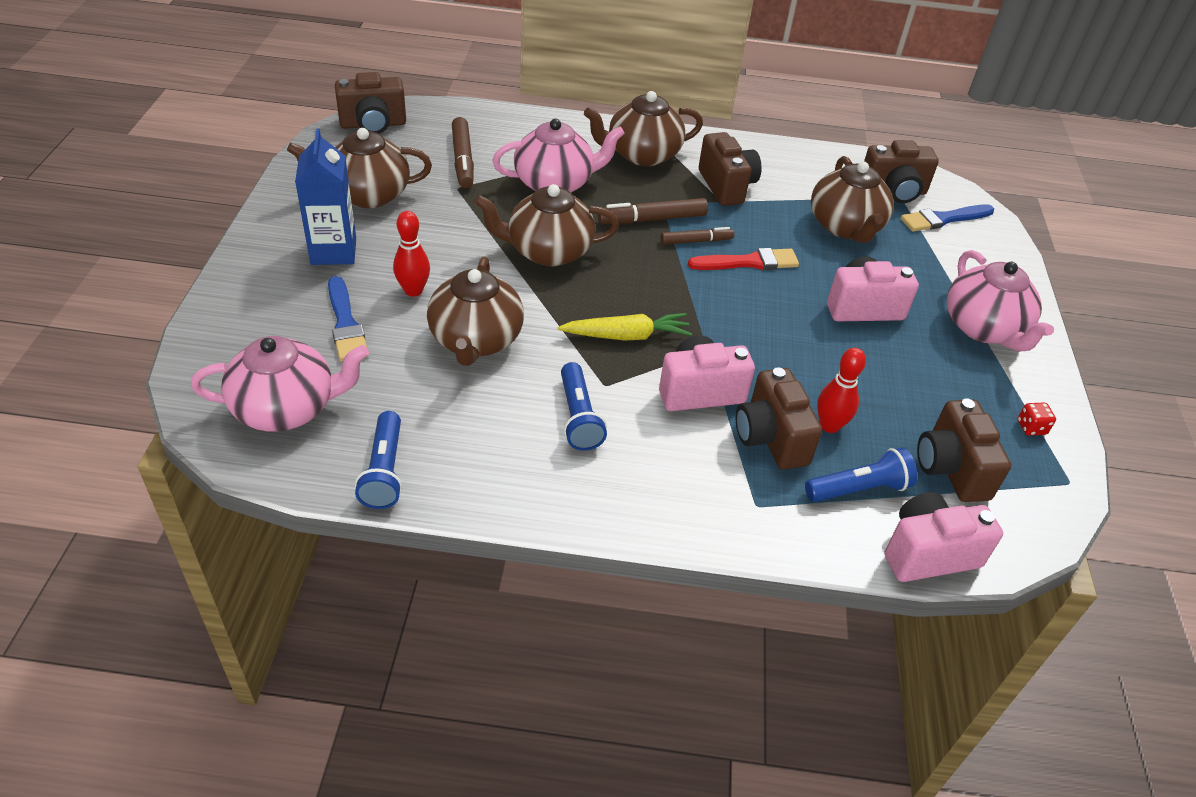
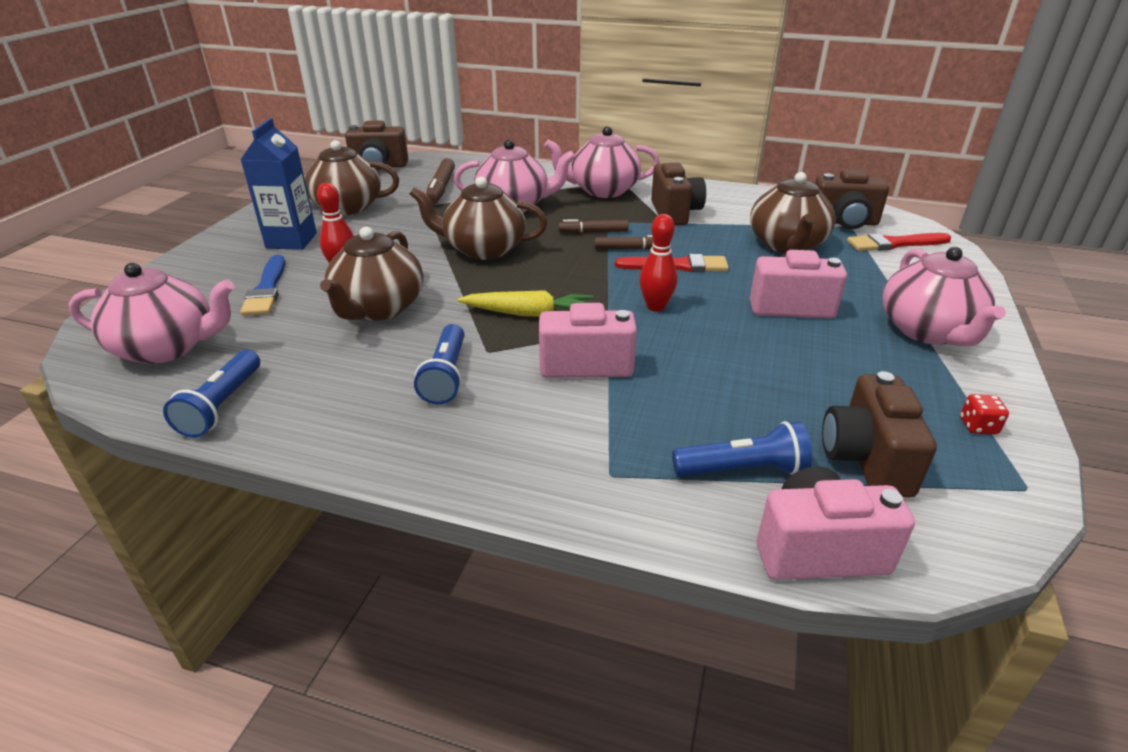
camera: 15 degrees right, 10 degrees down
brown teapot [584,91,703,166] -> pink teapot [544,126,660,198]
brown marker [597,198,708,224] -> brown marker [558,219,629,233], size x0.65
brown camera [736,367,822,470] -> none
red bowling pin [817,348,866,433] -> red bowling pin moved to [639,214,677,311]
blue brush [900,204,994,232] -> red brush [847,233,951,251]

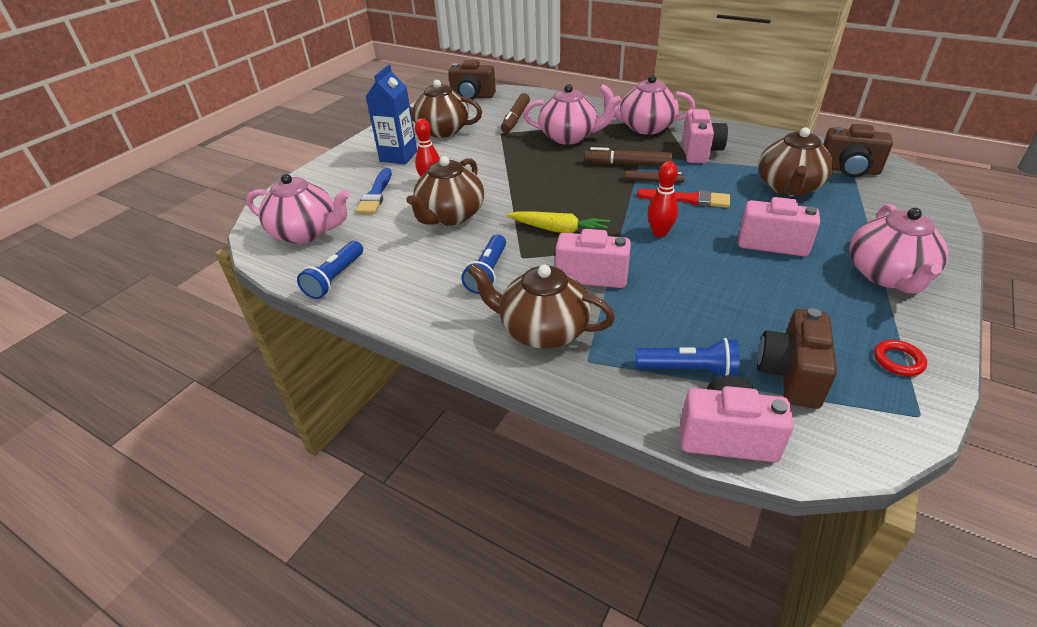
camera: 15 degrees right, 5 degrees up
brown teapot [410,177,548,260] -> brown teapot moved to [467,264,615,349]
brown marker [558,219,629,233] -> brown marker [584,147,672,166], size x1.53
brown camera [651,163,706,225] -> pink camera [683,109,728,163]
red brush [847,233,951,251] -> none
red dice [960,394,1009,434] -> red ring [874,340,927,376]

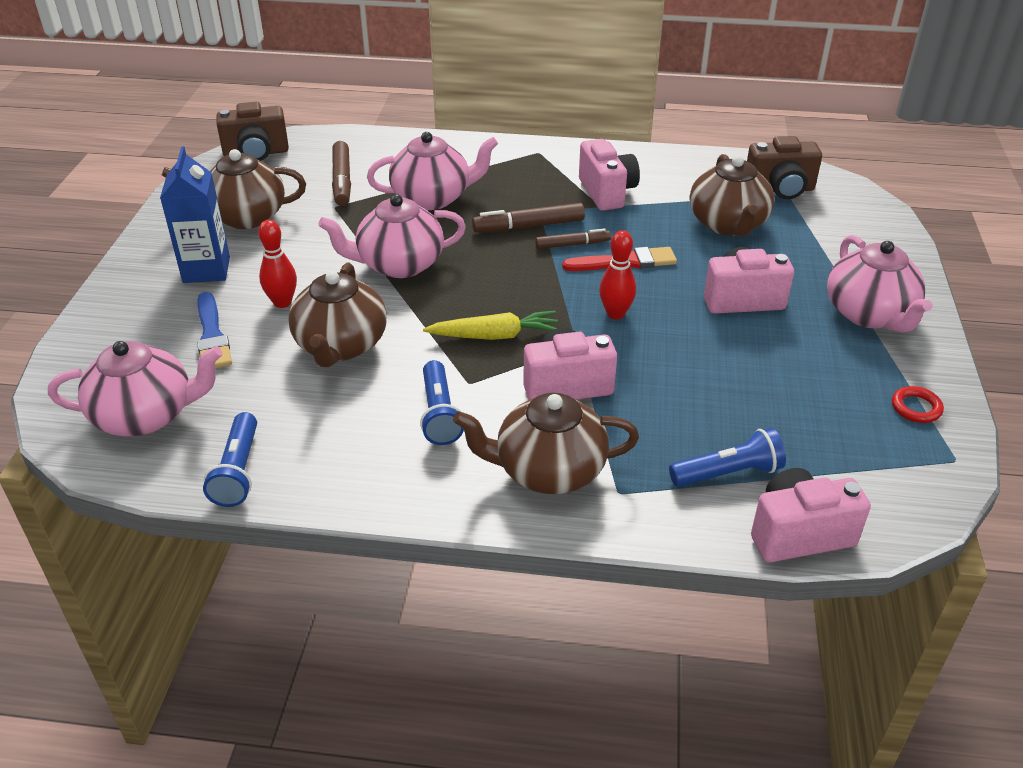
camera: 25 degrees left, 0 degrees up
pink teapot [599,75,695,135] -> pink teapot moved to [318,194,466,278]
brown camera [757,308,837,409] -> none

